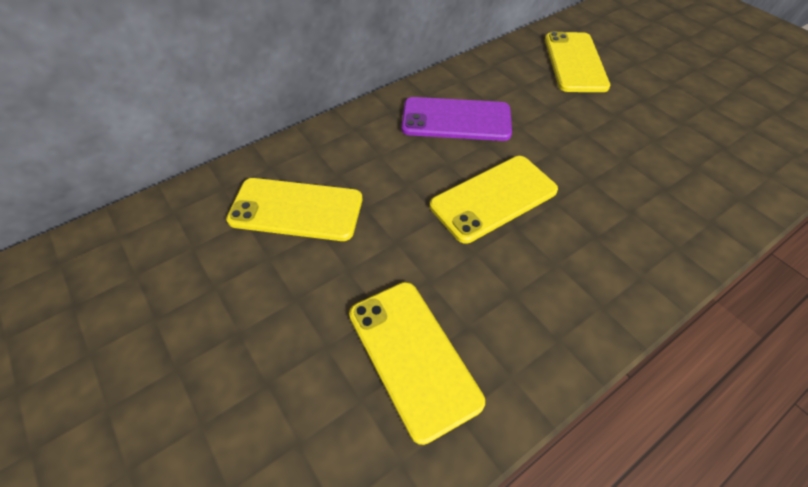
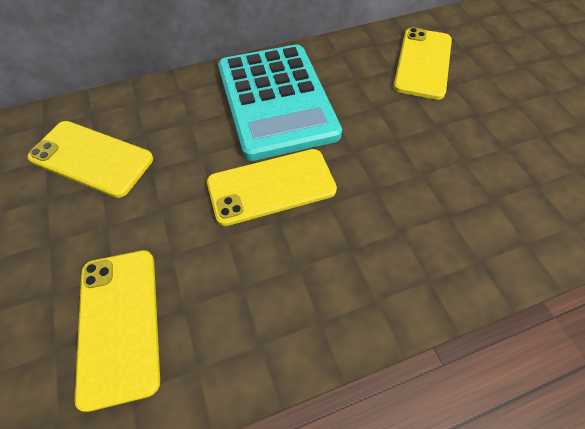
camera: 15 degrees right, 5 degrees up
purple phone [401,97,512,141] -> turquoise calculator [218,45,342,161]

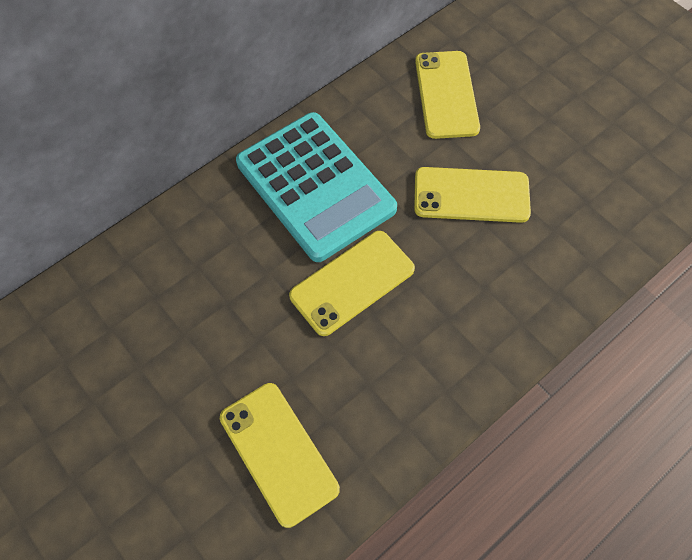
camera: 20 degrees left, 5 degrees up
yellow phone [27,121,153,198] -> yellow phone moved to [414,167,531,223]

